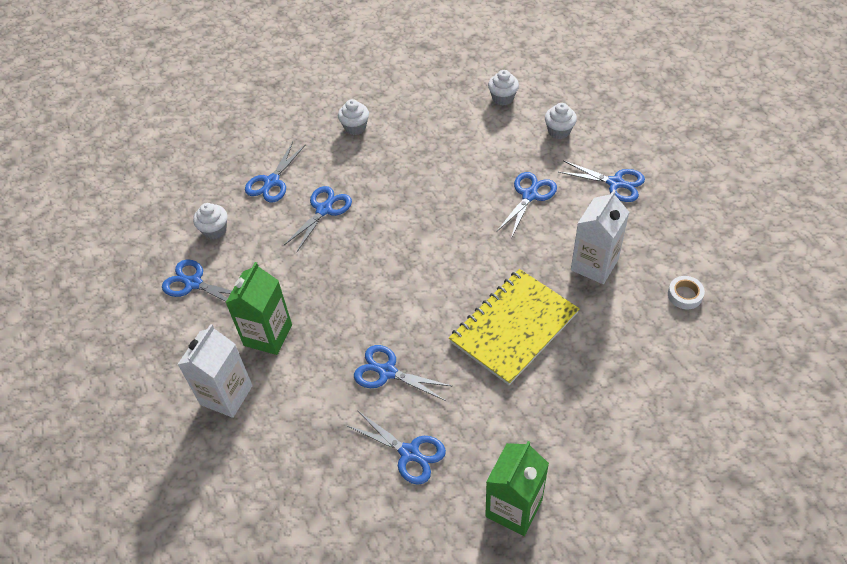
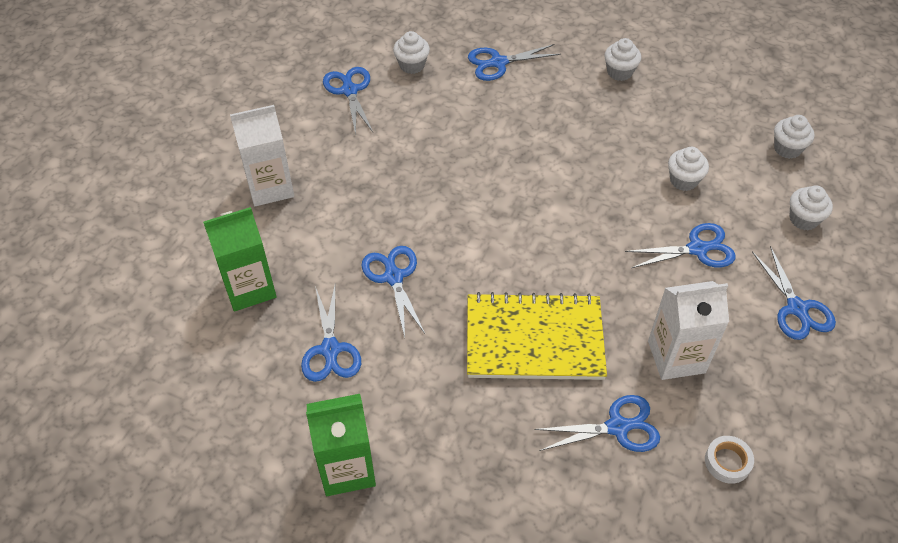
camera: 45 degrees right, 0 degrees up
green carton [226,262,292,355] -> green carton moved to [203,207,277,311]
blue scissors [283,186,352,252] -> blue scissors moved to [534,395,660,452]
none -> white cupcake [668,147,709,191]

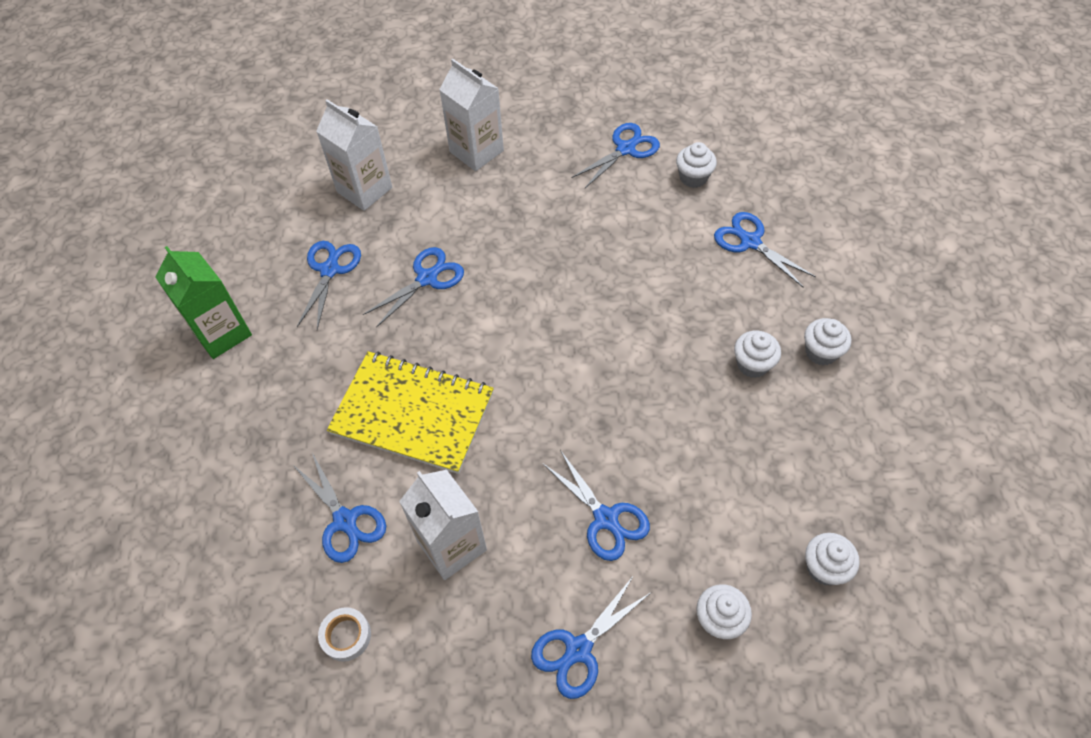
camera: 65 degrees right, 5 degrees up
green carton [203,207,277,311] -> white carton [316,99,392,211]
blue scissors [301,286,361,382] -> blue scissors turned 135 degrees clockwise [297,241,361,330]
yellow notebook [467,292,607,380] -> yellow notebook turned 45 degrees counterclockwise [327,351,494,474]
white cupcake [668,147,709,191] -> white cupcake moved to [734,331,781,378]

